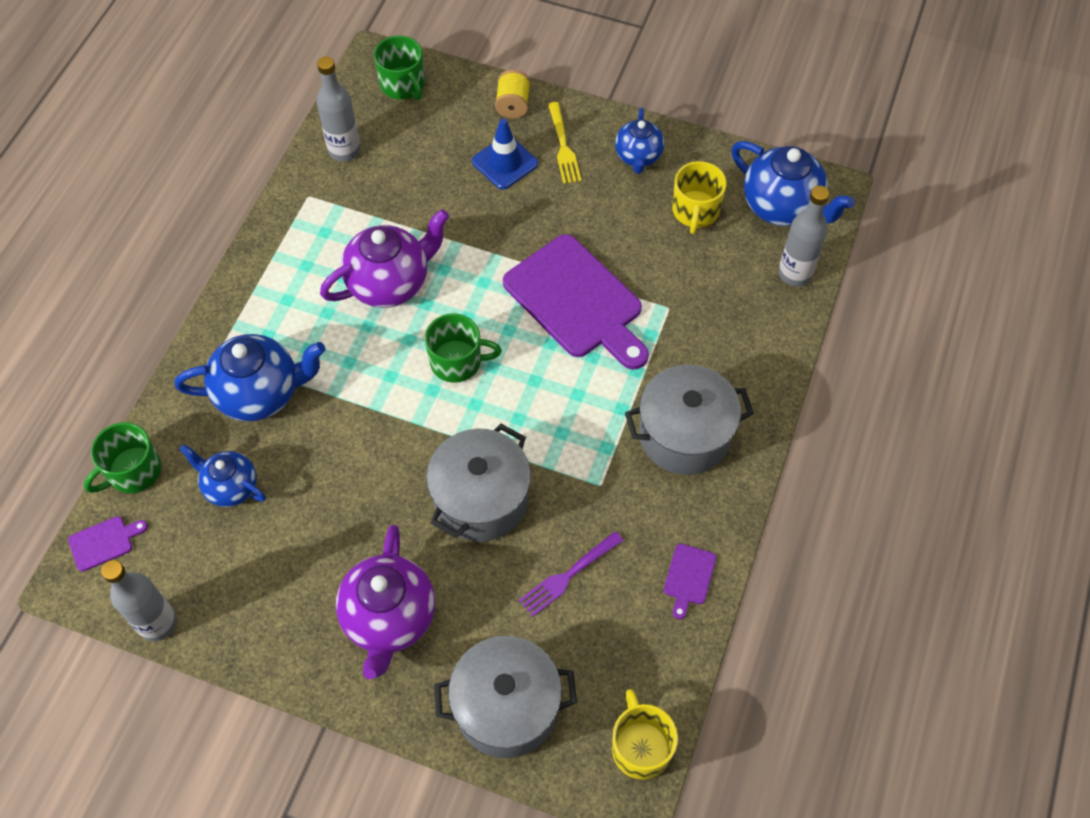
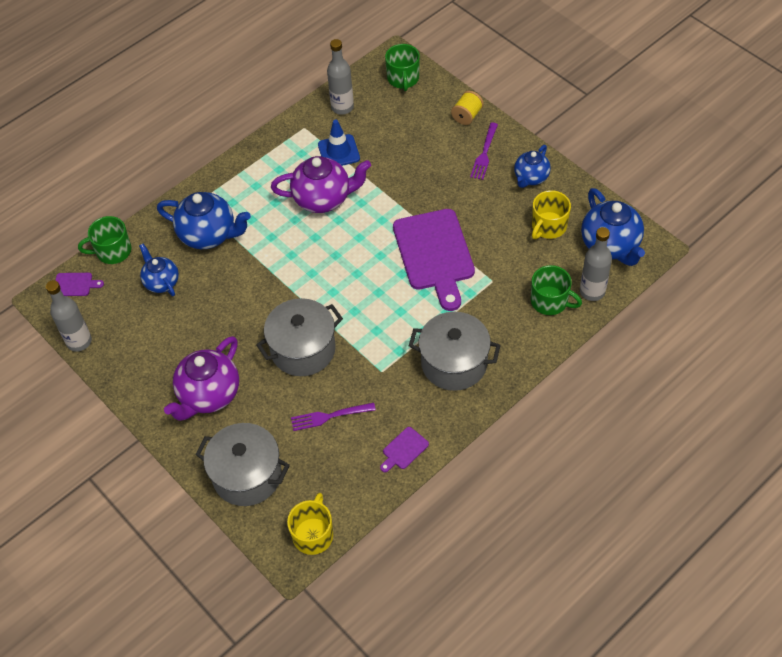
camera: 30 degrees right, 5 degrees down
green mug [425,313,502,383] -> green mug moved to [531,265,582,315]
blue traffic cone [472,119,538,190] -> blue traffic cone moved to [318,119,360,166]
yellow fork [548,102,581,184] -> purple fork [470,123,498,180]

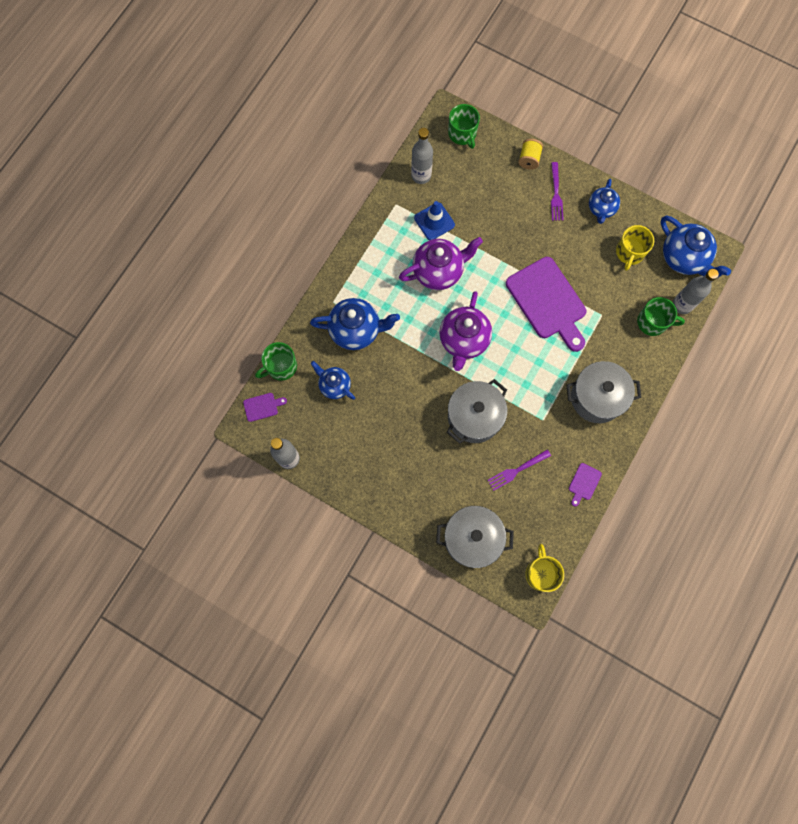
camera: 20 degrees left, 20 degrees up
purple teapot [164,336,239,421] -> purple teapot moved to [439,291,492,371]

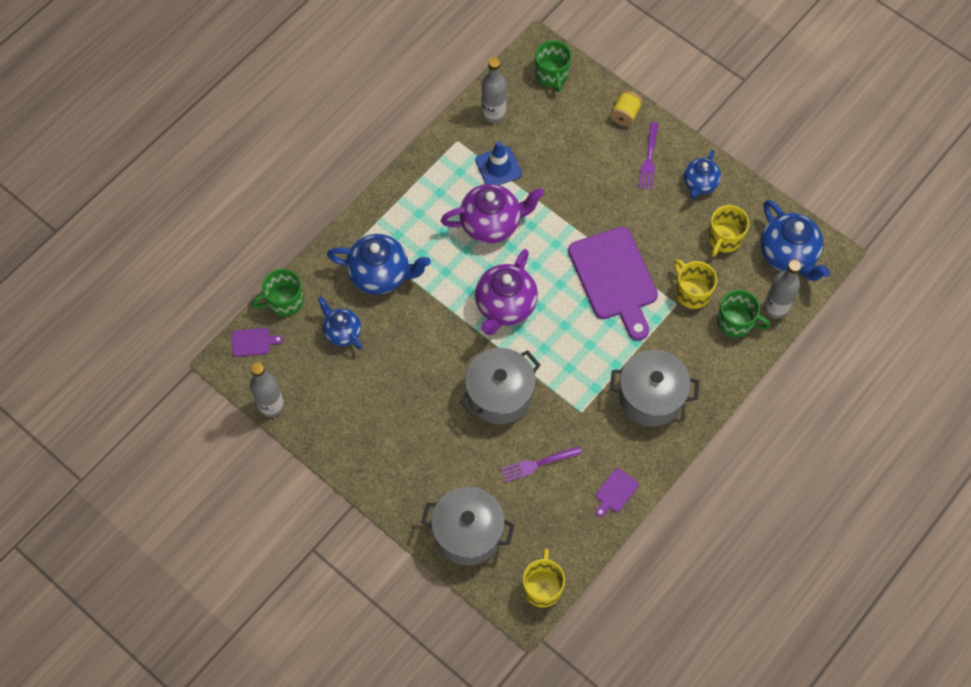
camera: 10 degrees right, 10 degrees down
none -> yellow mug [674,259,717,309]

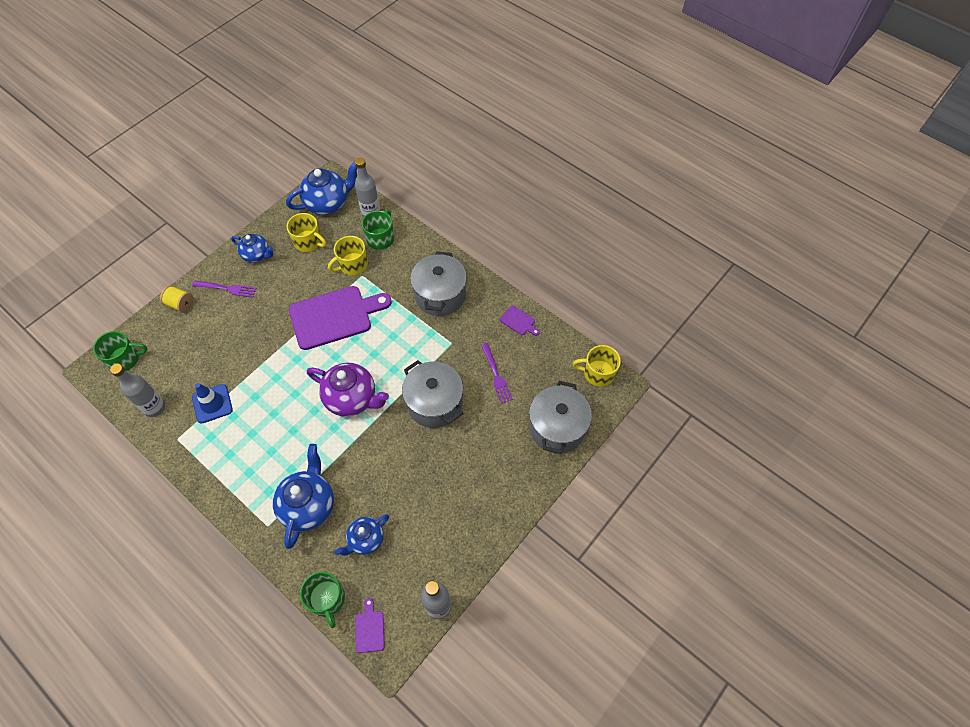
camera: 90 degrees left, 5 degrees down
purple teapot [441,184,544,244] -> none

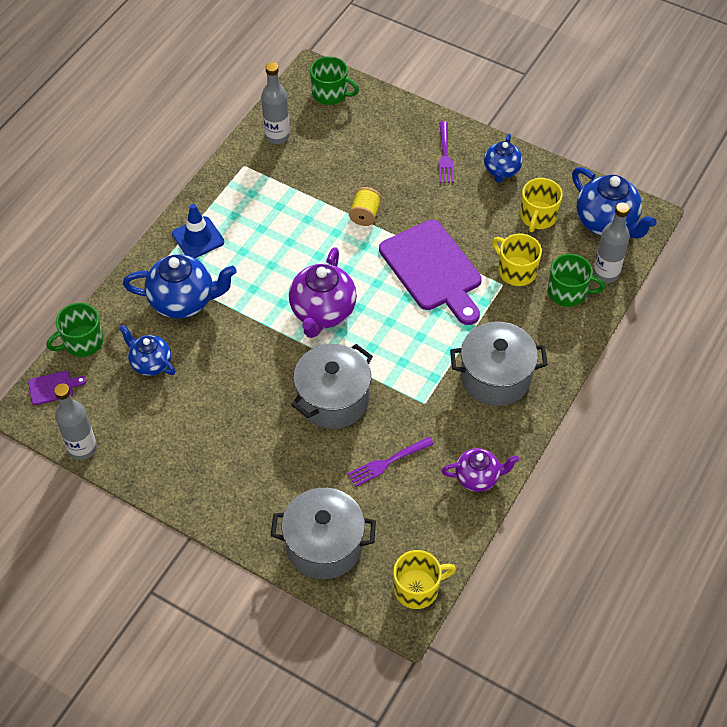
camera: 80 degrees right, 5 degrees down
green mug [93,331,147,371] -> green mug turned 45 degrees counterclockwise [310,56,359,105]
yellow spool [160,285,193,313] -> yellow spool moved to [349,187,381,226]
blue traffic cone [192,383,233,424] -> blue traffic cone moved to [172,204,224,258]
purple cutting board [500,306,540,336] -> purple teapot [441,448,519,492]
yellow mug [573,345,621,387] -> yellow mug turned 75 degrees clockwise [394,550,456,609]

